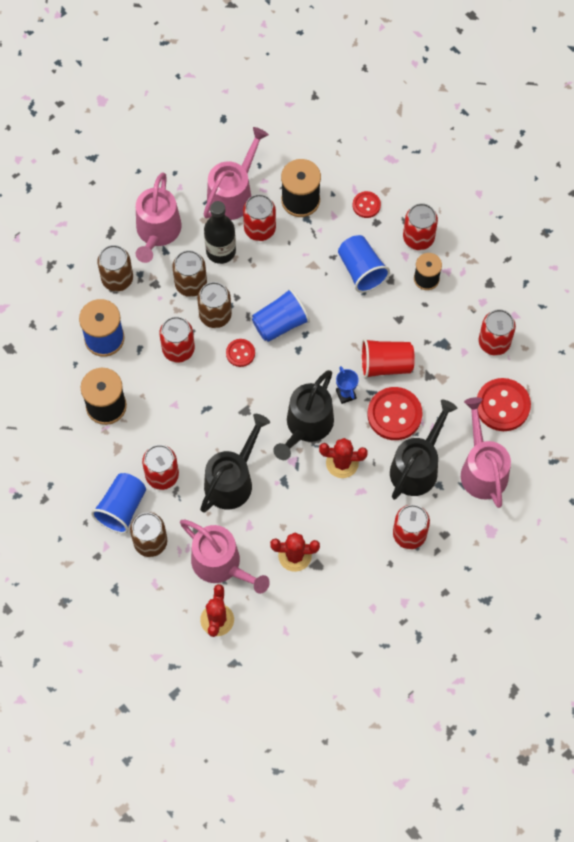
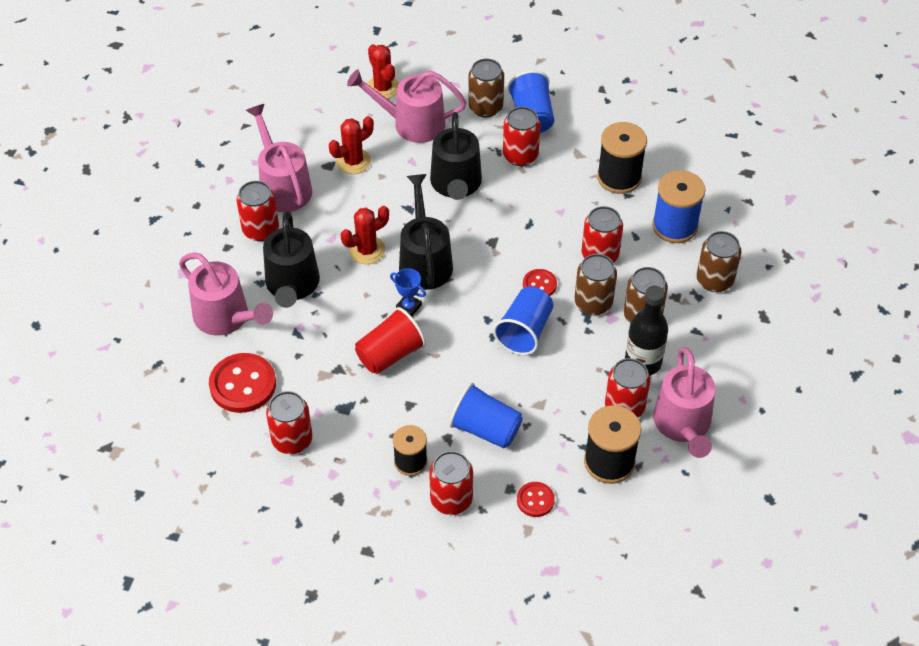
camera: 145 degrees right, 15 degrees down
pink watering can [136,173,182,263] -> pink watering can moved to [246,104,312,212]
red button [368,387,422,440] -> none

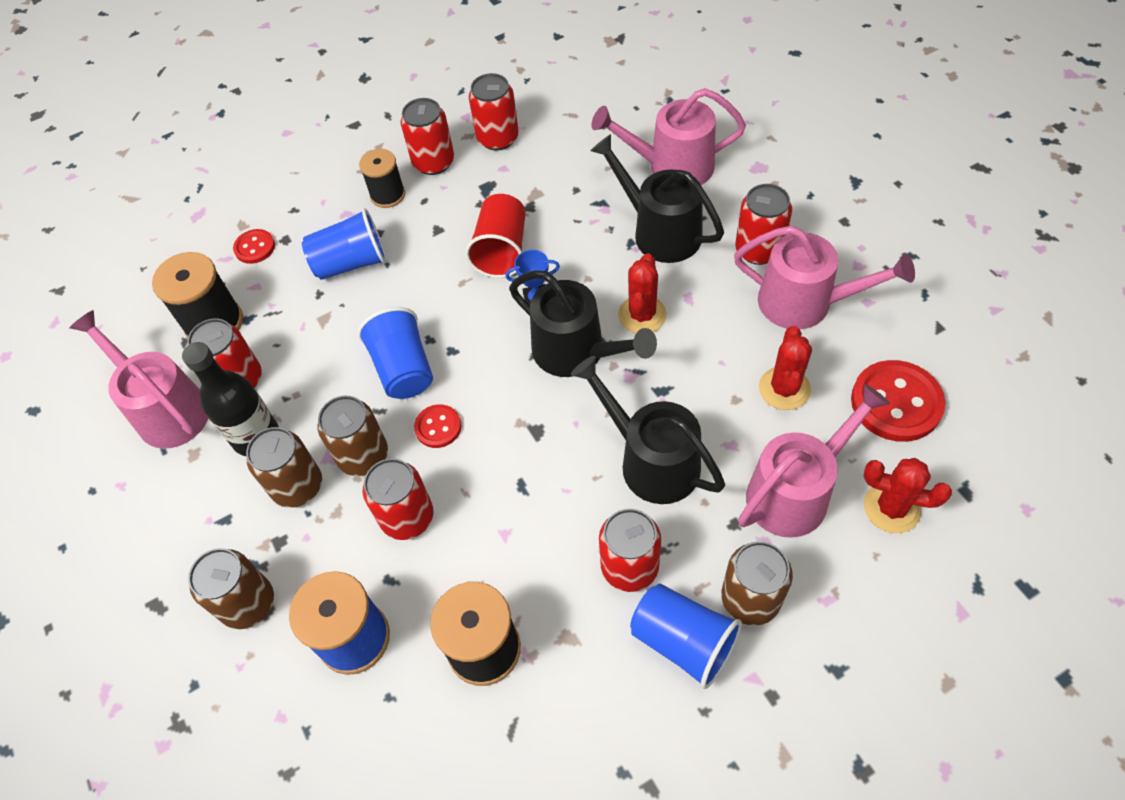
camera: 140 degrees right, 5 degrees up
red button [209,353,276,413] -> red button moved to [851,360,945,442]
red can [429,451,473,515] -> red can moved to [401,98,454,175]

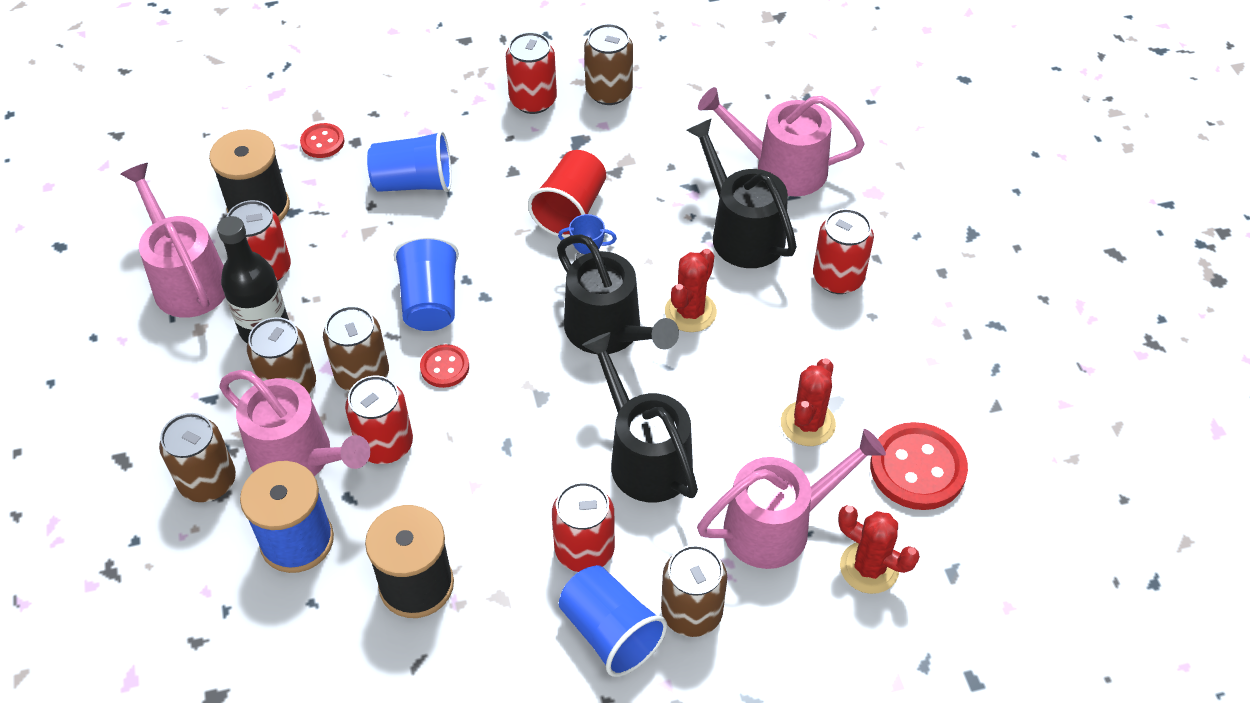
camera: 10 degrees right, 5 degrees down
black spool [359,149,405,208] -> none
red can [469,73,519,151] -> brown can [584,24,633,105]
pink watering can [734,226,915,329] -> pink watering can moved to [219,370,370,476]

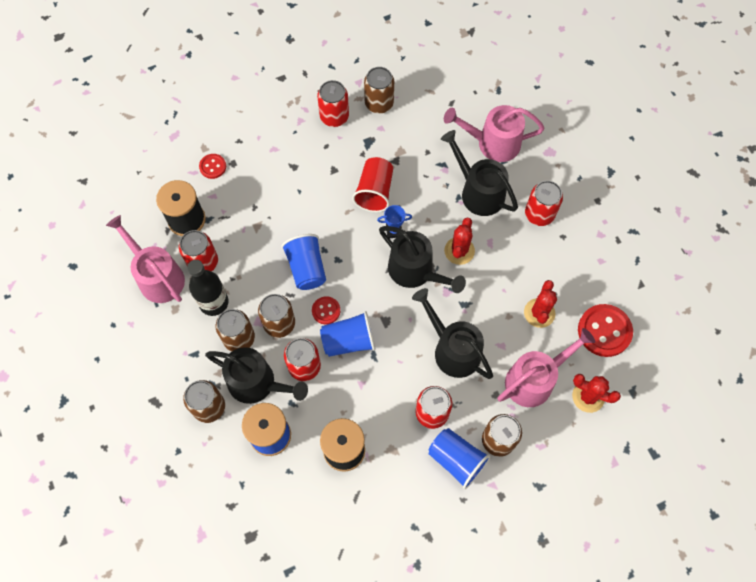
camera: 10 degrees left, 15 degrees up
pink watering can [219,370,370,476] -> black watering can [205,347,308,404]
blue cup [367,130,452,192] -> blue cup moved to [320,311,375,357]

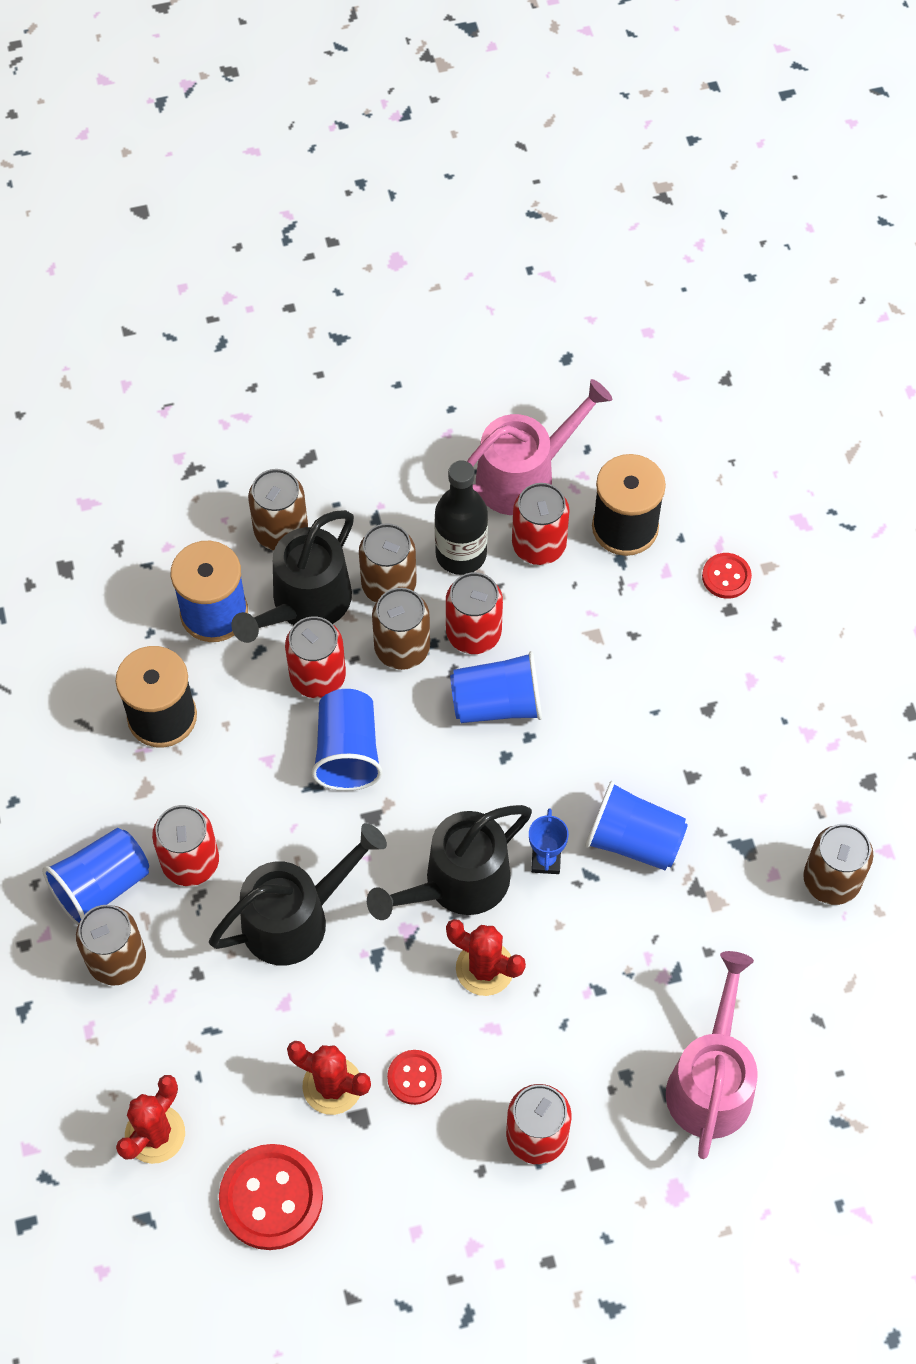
camera: 100 degrees right, 5 degrees down
red button [312,296,340,325] -> red button moved to [387,1050,442,1105]
red can [317,80,349,127] -> red can moved to [446,572,503,654]
red cup [352,157,393,212] -> blue cup [585,781,688,870]
black watering can [441,130,518,216] -> none
pink watering can [497,328,595,407] -> none

